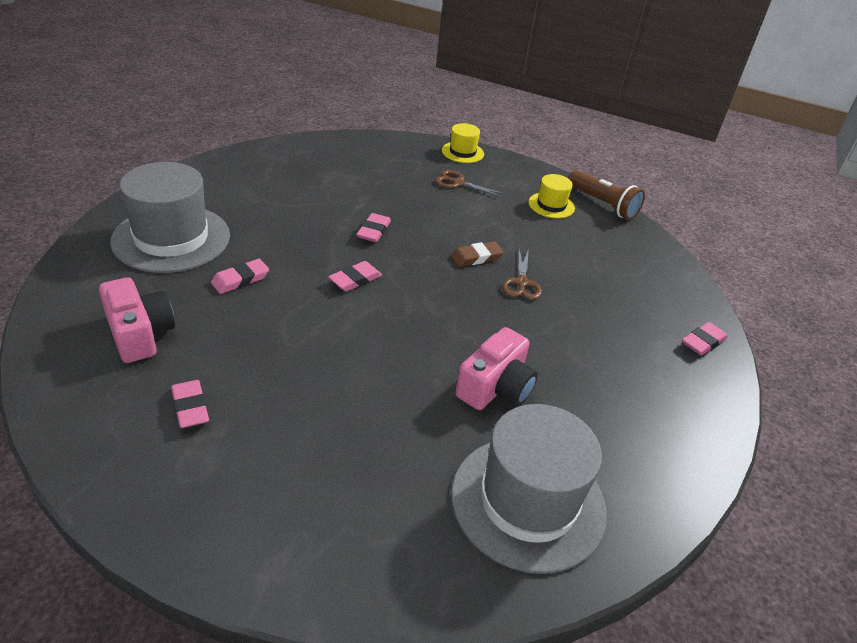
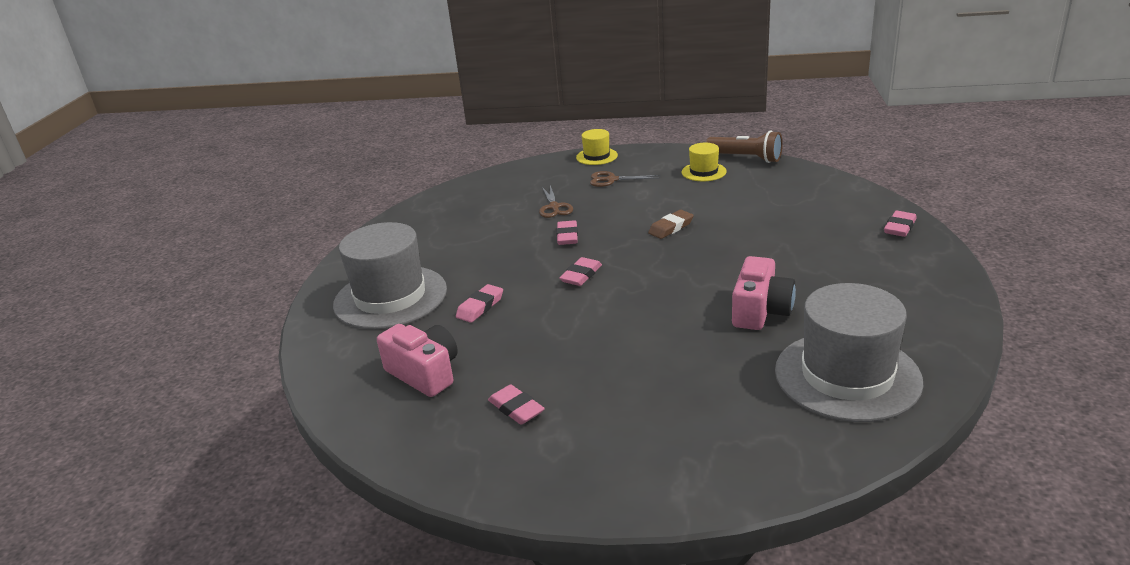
camera: 10 degrees left, 10 degrees down
brown scissors [502,249,542,300] -> brown scissors moved to [539,185,573,218]

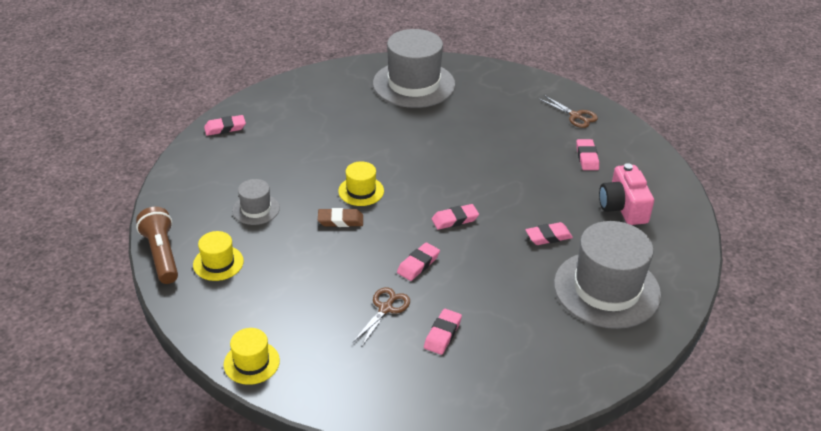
camera: 145 degrees left, 10 degrees up
brown scissors [590,171,659,187] -> brown scissors moved to [539,95,598,128]
pink camera [732,256,796,330] -> none
none -> grey hat [232,179,280,225]
none -> yellow hat [338,161,384,206]
none -> pink eraser [424,309,462,355]

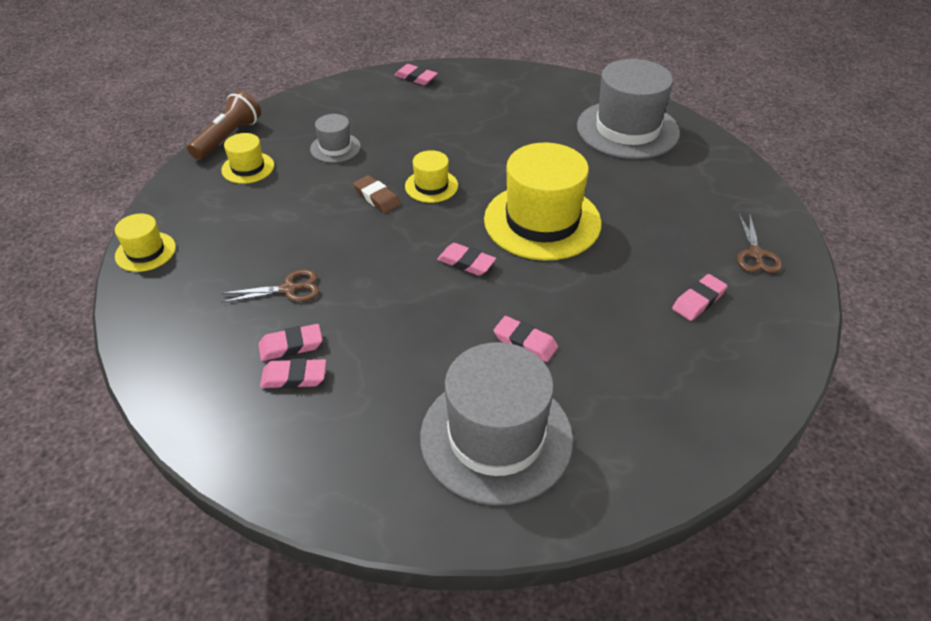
camera: 50 degrees right, 5 degrees up
pink eraser [397,242,440,281] -> pink eraser moved to [260,358,326,389]
pink camera [599,163,654,225] -> none
none -> yellow hat [484,142,601,260]

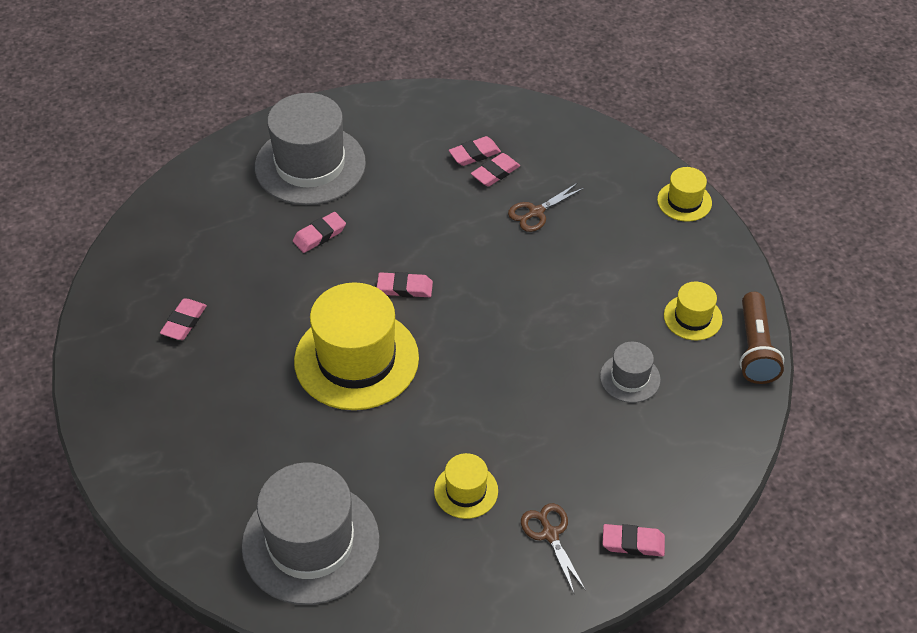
camera: 155 degrees right, 5 degrees up
brown eraser [353,175,400,213] -> none
yellow hat [405,150,458,203] -> yellow hat moved to [434,453,498,519]
pink eraser [493,316,558,362] -> pink eraser turned 45 degrees counterclockwise [293,212,346,253]
brown scissors [737,213,782,273] -> brown scissors moved to [521,503,586,593]

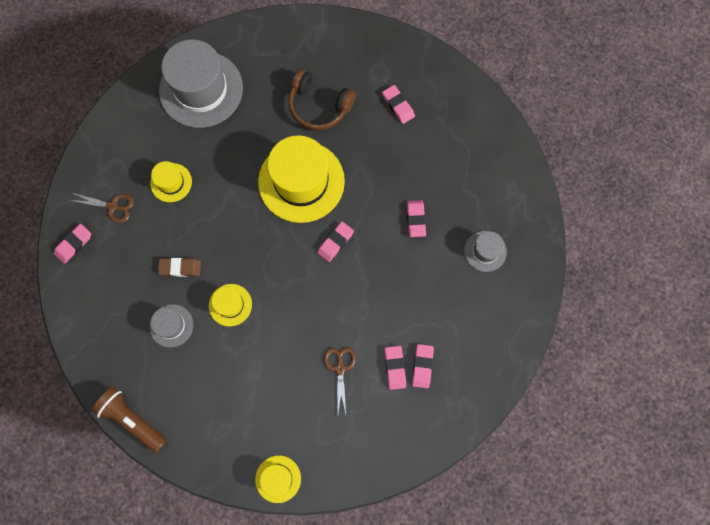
camera: 125 degrees right, 25 degrees up
grey hat [255,93,366,205] -> grey hat [464,231,507,272], size x0.48
yellow hat [664,282,723,340] -> yellow hat moved to [209,284,252,327]
none -> brown eraser [158,258,201,277]
none -> brown headphones [288,69,356,130]

